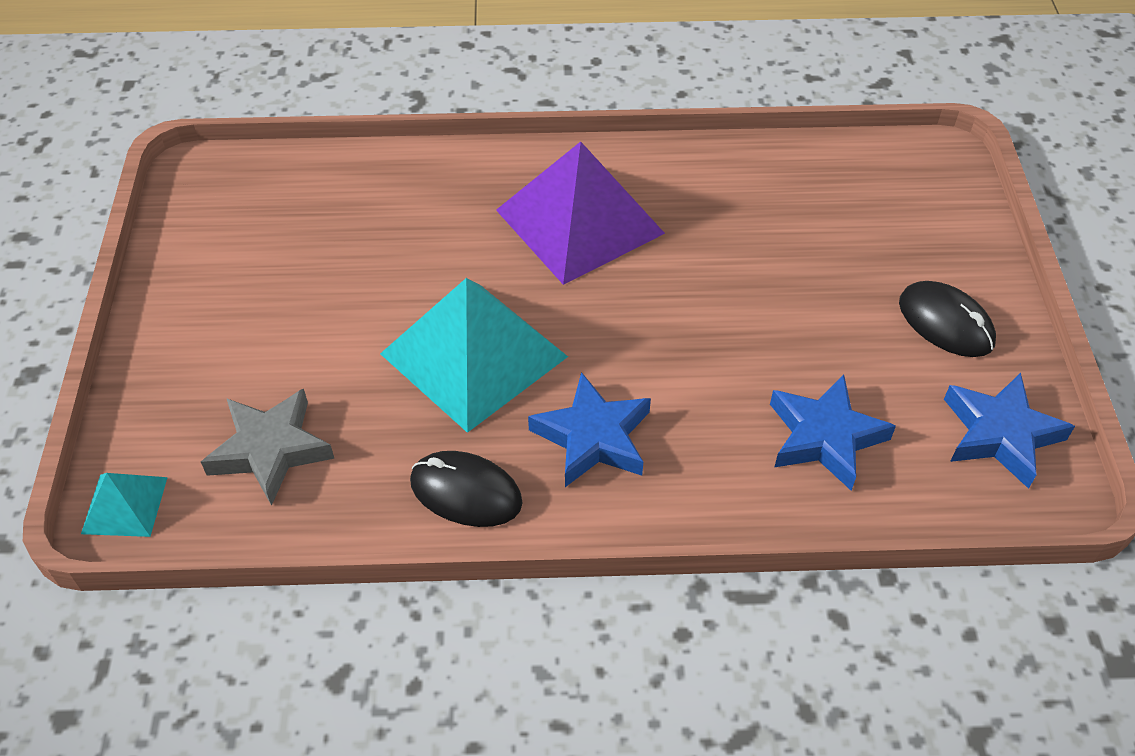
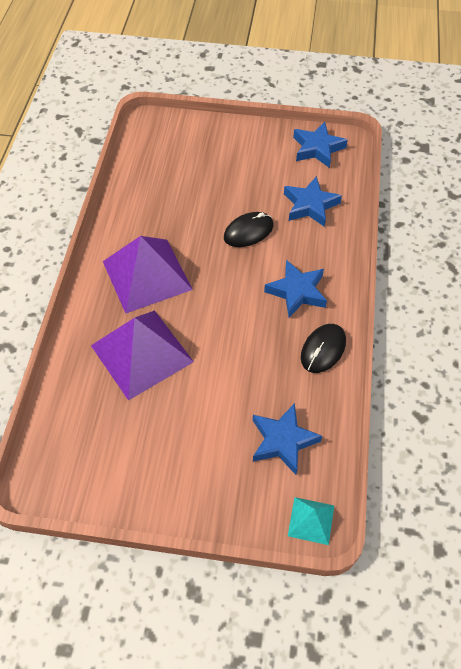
camera: 80 degrees left, 5 degrees up
grey star [201,388,334,506] -> blue star [253,403,322,475]
turquoise pyramid [380,278,568,433] -> none
black mouse [899,281,996,357] -> black mouse moved to [224,212,273,247]
none -> purple pyramid [91,310,194,401]

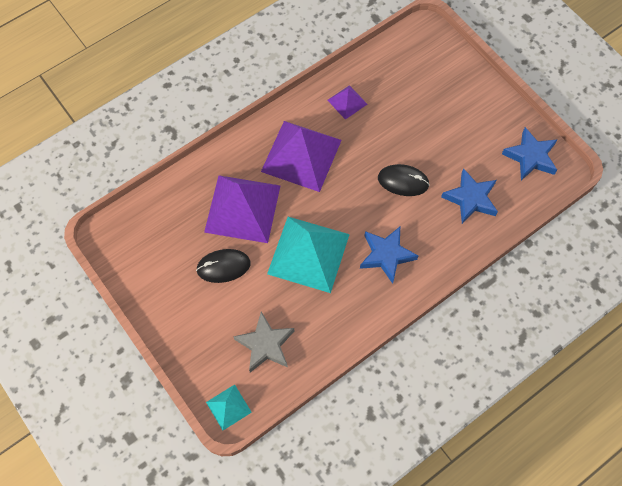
camera: 45 degrees right, 10 degrees up
blue star [253,403,322,475] -> grey star [233,312,294,372]
black mouse [301,324,346,373] -> black mouse moved to [196,249,251,283]
none -> turquoise pyramid [267,217,350,293]
none -> purple pyramid [328,85,367,120]

